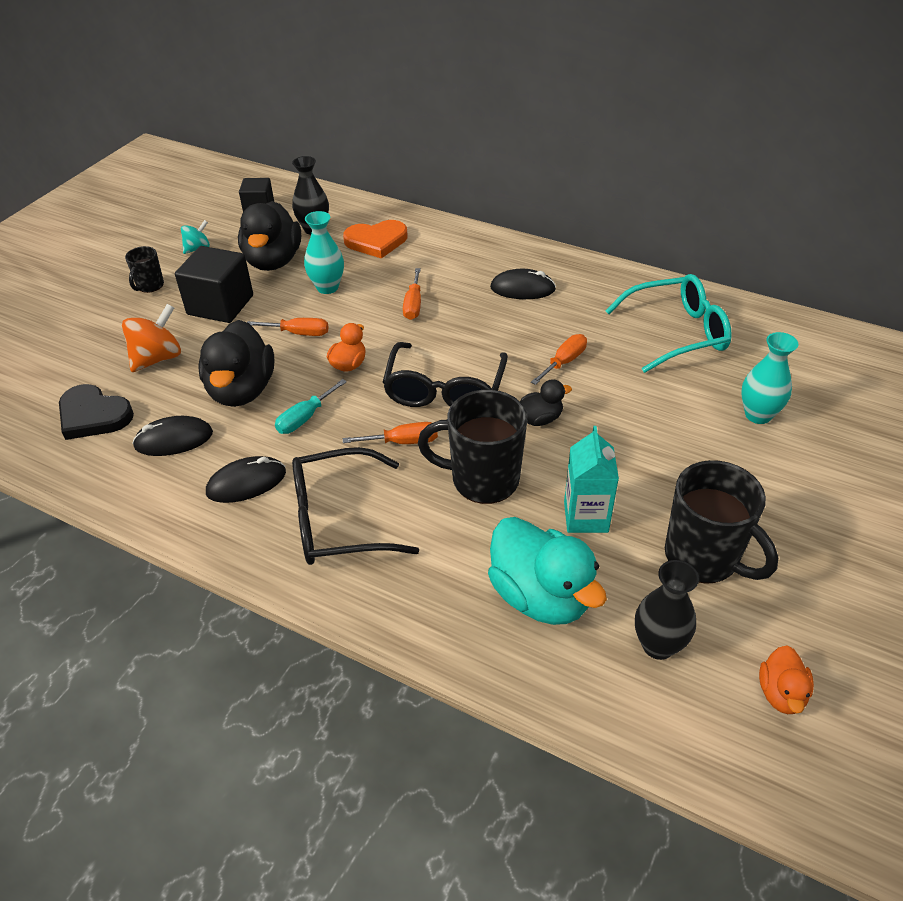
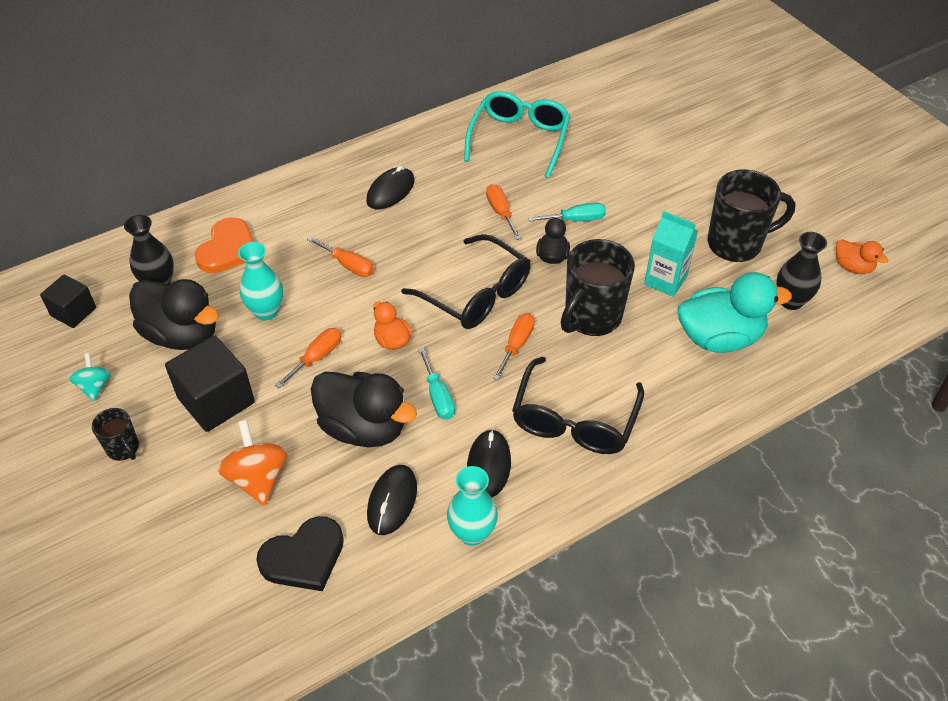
camera: 60 degrees left, 5 degrees up
turquoise vase [741,332,798,424] -> turquoise vase moved to [447,466,498,546]
none -> turquoise screwdriver [528,203,606,221]

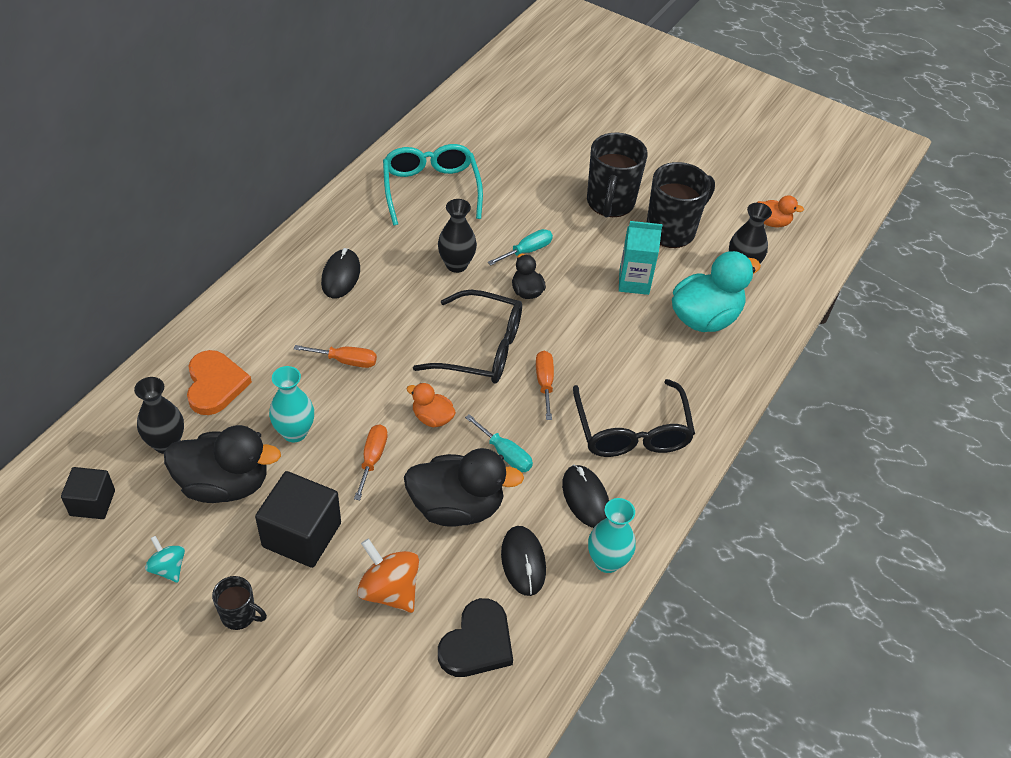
camera: 30 degrees left, 0 degrees up
orange screwdriver [486,184,521,240] -> black vase [438,199,477,273]
black mug [561,239,635,336] -> black mug moved to [587,133,648,217]

